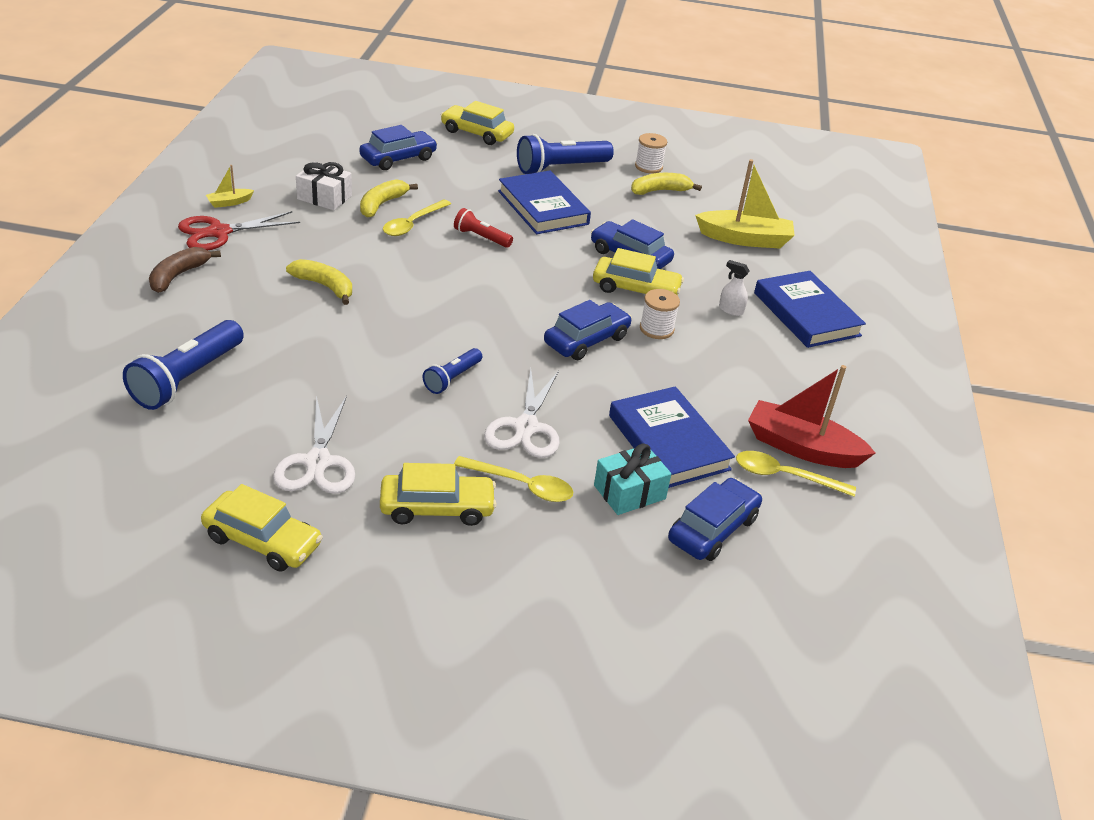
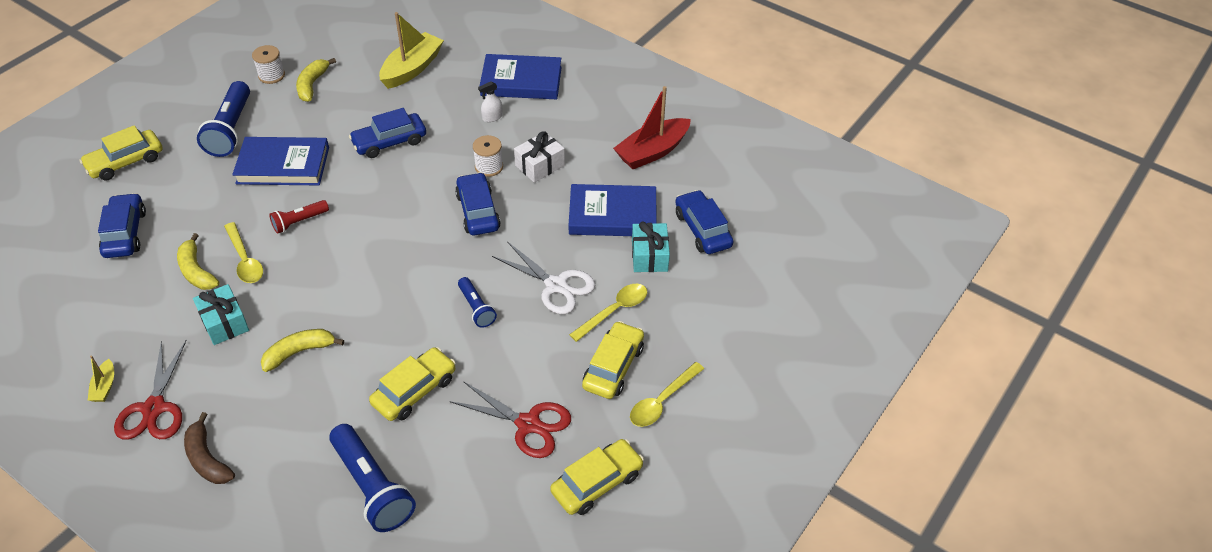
camera: 60 degrees left, 10 degrees up
white scissors [273,395,355,494] -> red scissors [450,381,571,458]
white gift [296,162,352,210] -> white gift moved to [514,131,565,183]
yellow car [593,248,684,295] -> yellow car moved to [369,347,456,421]
yellow spoon [736,451,856,497] -> yellow spoon moved to [630,362,704,427]
none -> turquoise gift [193,284,249,345]

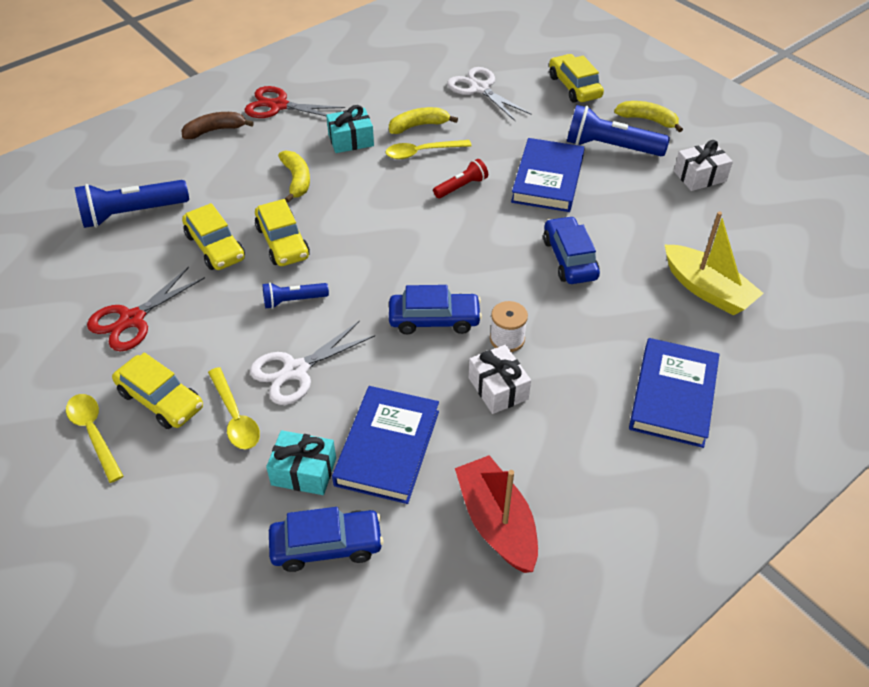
camera: 105 degrees right, 0 degrees up
yellow boat [88,355,114,402] -> none
blue car [98,193,146,258] -> white scissors [447,67,531,121]
white spool [252,45,285,84] -> white gift [674,140,733,191]
red flashlight [269,200,329,234] -> red flashlight turned 75 degrees clockwise [433,159,488,198]
yellow banana [296,58,336,102] -> yellow banana moved to [614,101,683,132]
white spray bottle [478,81,502,122] -> none
yellow car [550,439,644,515] -> yellow car moved to [255,199,310,266]

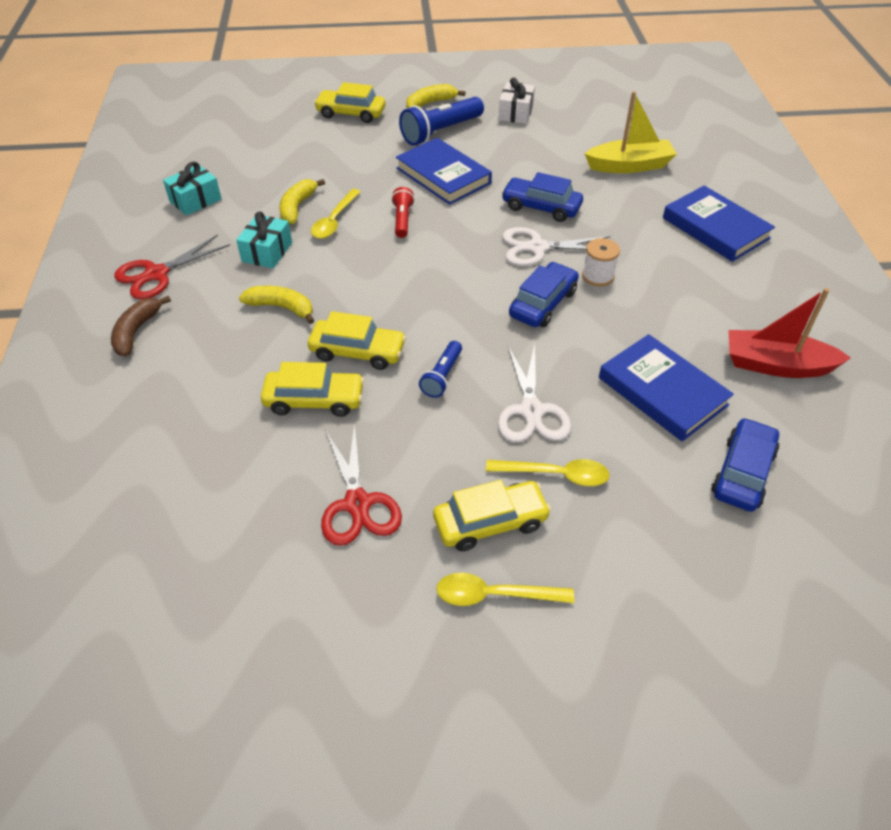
camera: 55 degrees left, 0 degrees up
blue flashlight [74,180,189,228] -> none
turquoise gift [266,430,336,495] -> turquoise gift moved to [163,161,222,215]
white scissors [447,67,531,121] -> white scissors moved to [502,227,611,266]
white gift [469,345,531,414] -> none

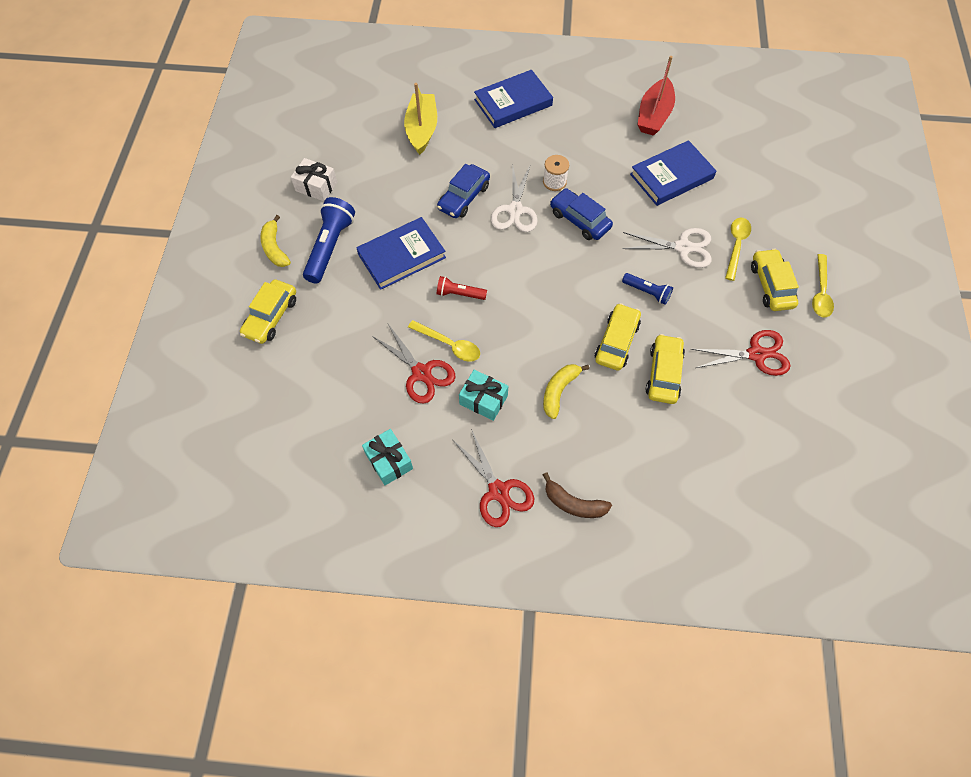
camera: 80 degrees left, 15 degrees up
yellow banana [280,179,325,224] -> red scissors [372,324,455,404]
blue flashlight [399,97,484,146] -> blue flashlight turned 135 degrees counterclockwise [303,197,355,284]
blue car [711,417,779,512] -> none

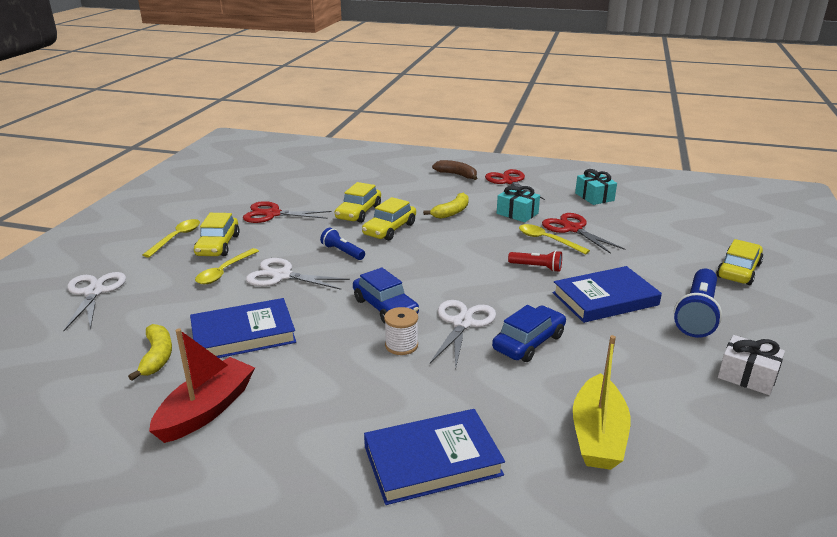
camera: 170 degrees left, 35 degrees down
yellow banana [260,215,291,267] -> yellow banana moved to [128,324,172,381]
none -> white scissors [63,272,126,331]

